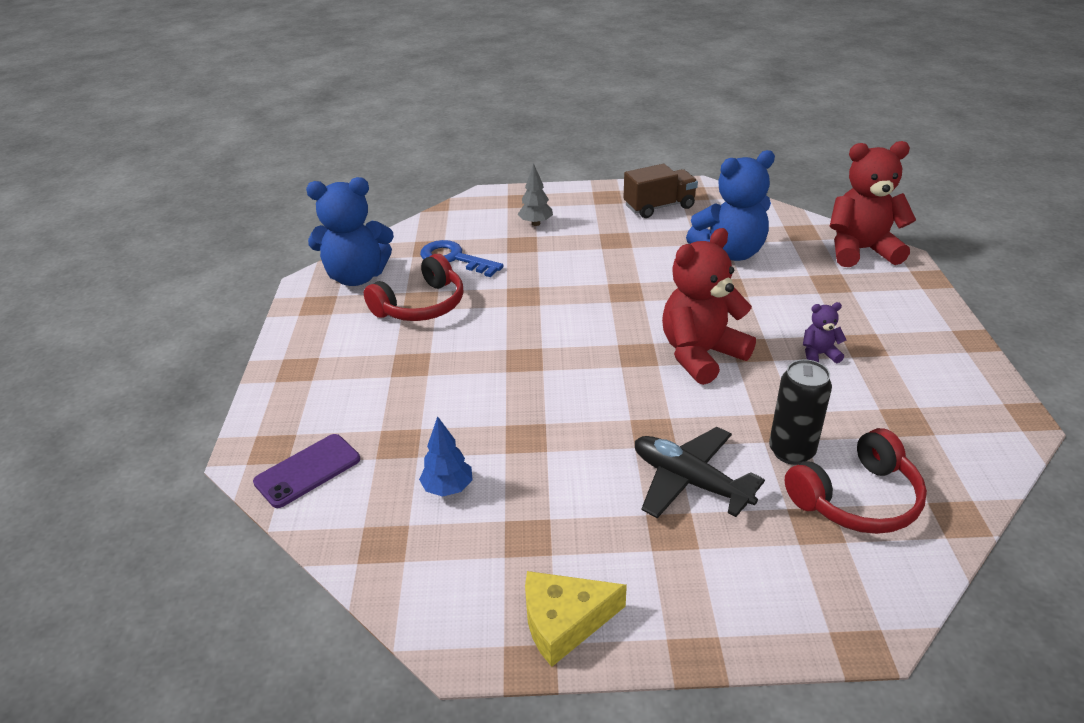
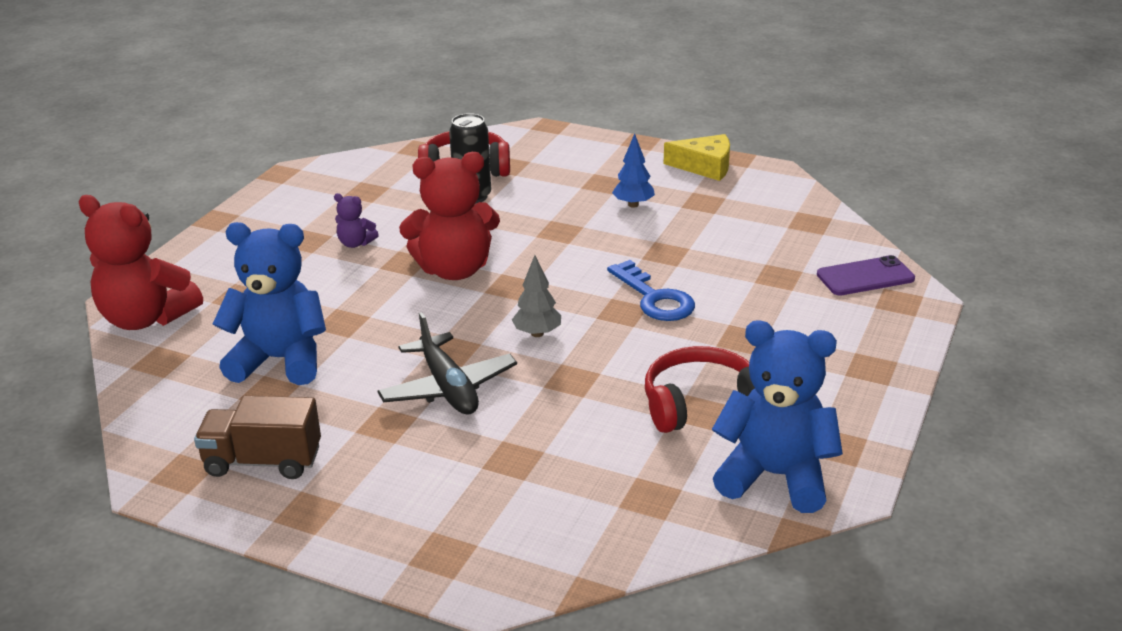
camera: 155 degrees left, 5 degrees down
blue tree [419,416,473,497] -> blue tree moved to [612,133,655,208]
blue key [420,240,504,277] -> blue key moved to [607,260,695,321]
grey tree [518,163,553,226] -> grey tree moved to [512,255,561,337]
black plane [635,427,765,518] -> black plane moved to [377,312,517,415]

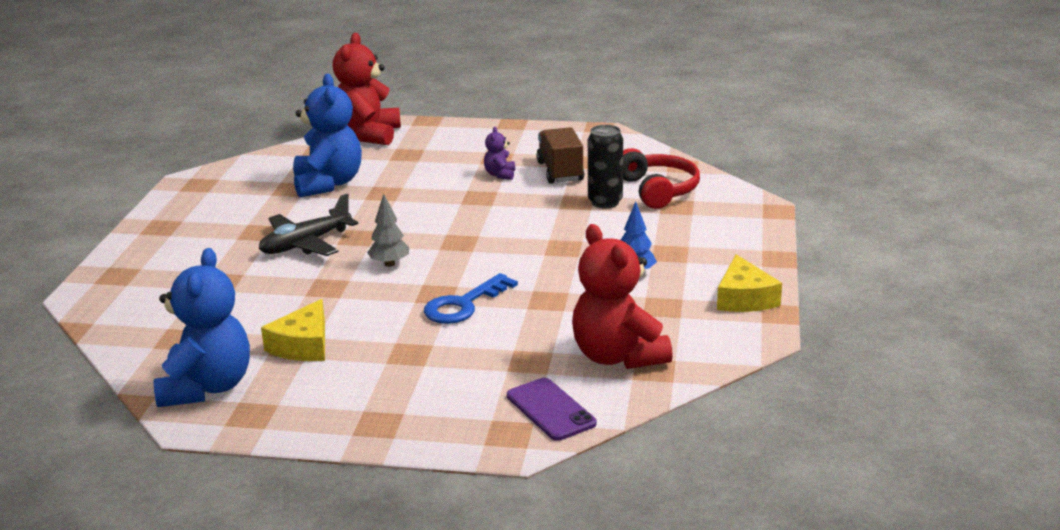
camera: 75 degrees right, 5 degrees down
brown truck [194,396,321,479] -> brown truck moved to [537,127,584,184]
red teddy bear [399,152,500,280] -> red teddy bear moved to [572,224,673,369]
red headphones [645,346,755,433] -> yellow cheese [261,299,325,361]

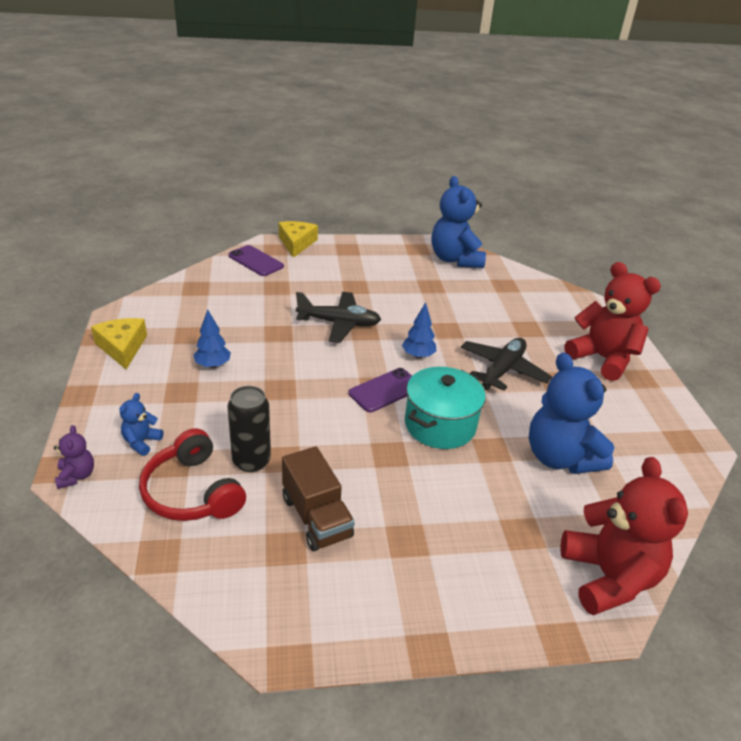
camera: 160 degrees right, 10 degrees up
yellow cheese [261,299,325,361] -> yellow cheese moved to [279,221,318,258]
grey tree [367,194,409,267] -> blue tree [402,302,436,359]
blue key [424,273,518,324] -> black plane [296,292,381,343]
purple teddy bear [484,127,515,180] -> purple teddy bear moved to [54,425,94,489]
red teddy bear [572,224,673,369] -> red teddy bear moved to [564,262,661,381]
none -> blue teddy bear [120,393,163,456]
none -> purple phone [348,368,412,412]
none -> turquoise pot [405,367,486,449]

